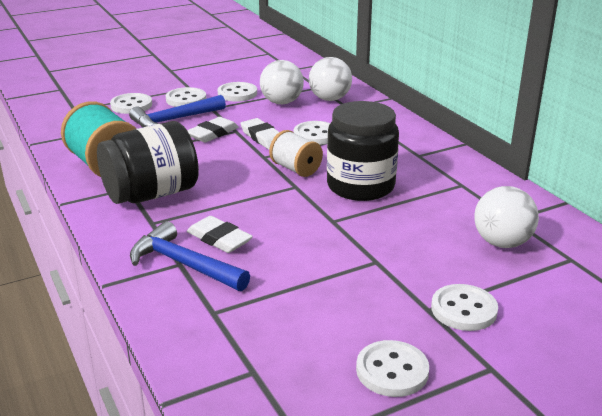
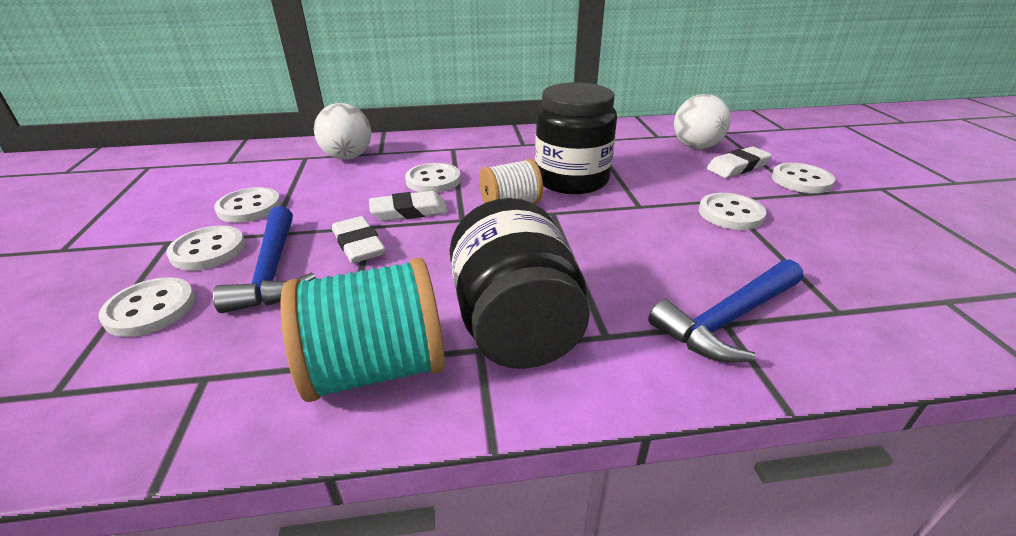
camera: 70 degrees left, 5 degrees up
white eraser [187,216,253,253] -> white eraser moved to [707,147,772,178]
white ball [260,60,304,104] -> none
white button [356,340,429,397] -> white button moved to [699,193,766,230]

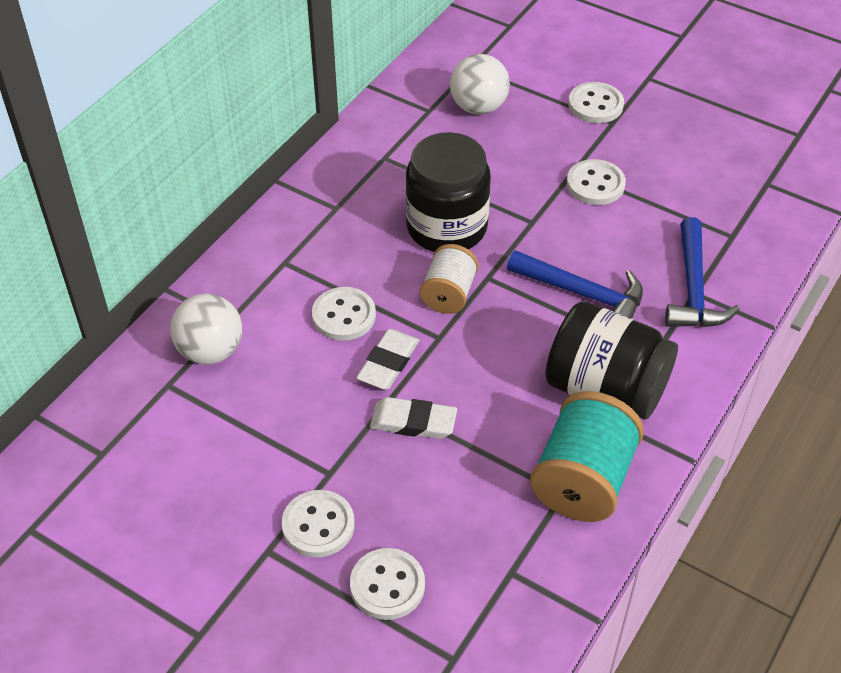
camera: 50 degrees left, 15 degrees up
blue hammer [213,206,316,313] -> blue hammer moved to [507,250,643,319]
white button [214,187,281,223] -> none
white eraser [707,147,772,178] -> none

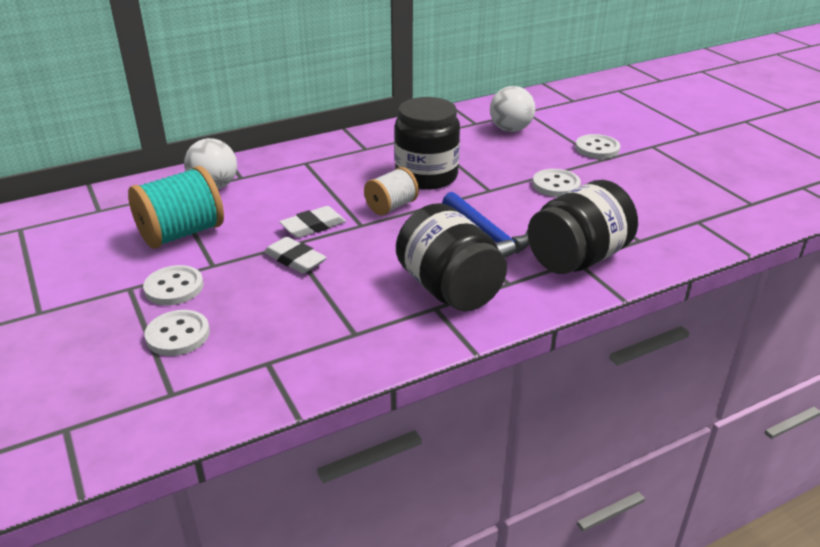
camera: 30 degrees right, 15 degrees down
white button [312,287,376,341] -> none
turquoise spool [530,391,644,522] -> turquoise spool moved to [128,166,224,249]
blue hammer [665,217,740,327] -> black jar [528,180,638,274]

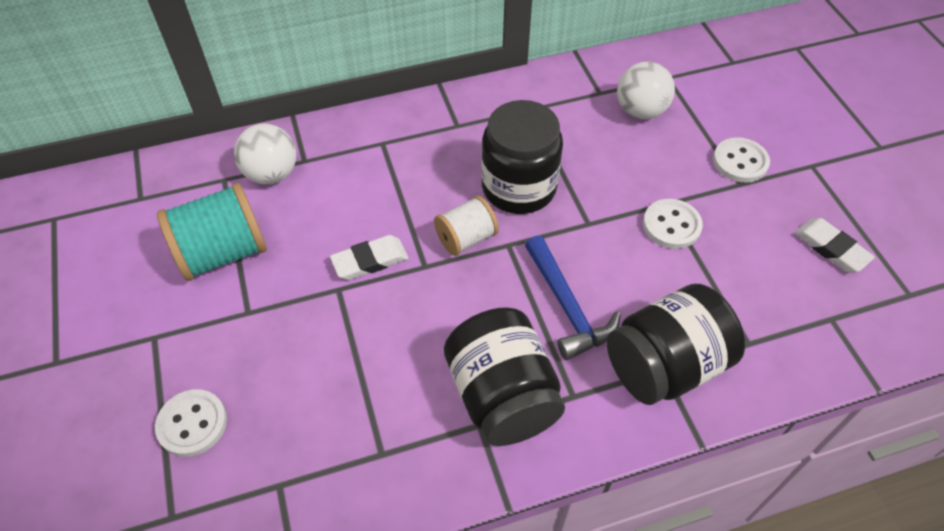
camera: 10 degrees right, 20 degrees up
white button [143,265,203,305] -> none
white eraser [264,237,327,274] -> white eraser moved to [795,218,875,272]

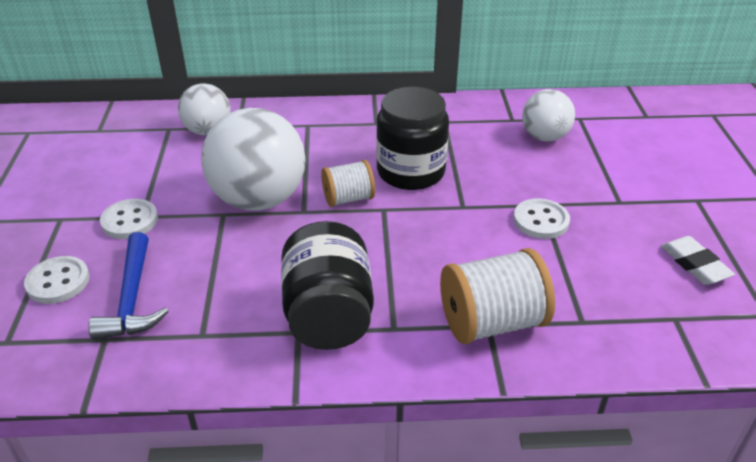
camera: 15 degrees right, 15 degrees down
turquoise spool [157,183,267,281] -> none
white eraser [330,235,408,280] -> white ball [201,108,306,211]
blue hammer [525,236,621,360] -> blue hammer moved to [88,232,169,340]
black jar [607,284,745,405] -> white spool [440,248,555,344]
white button [713,137,770,183] -> white button moved to [100,199,158,239]

